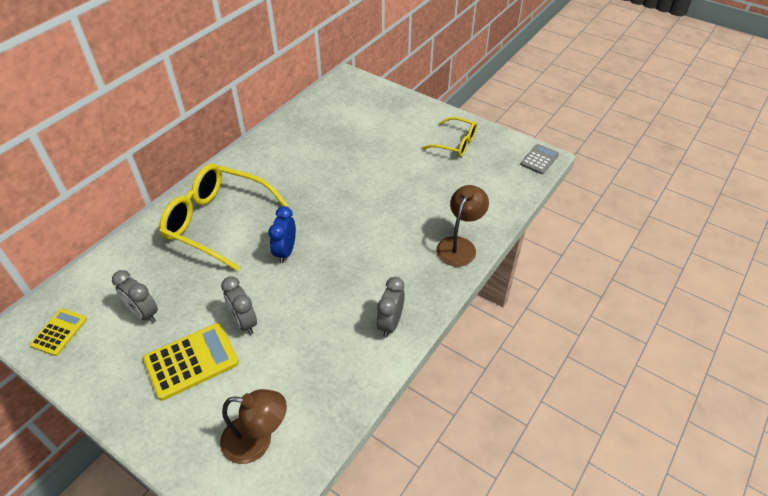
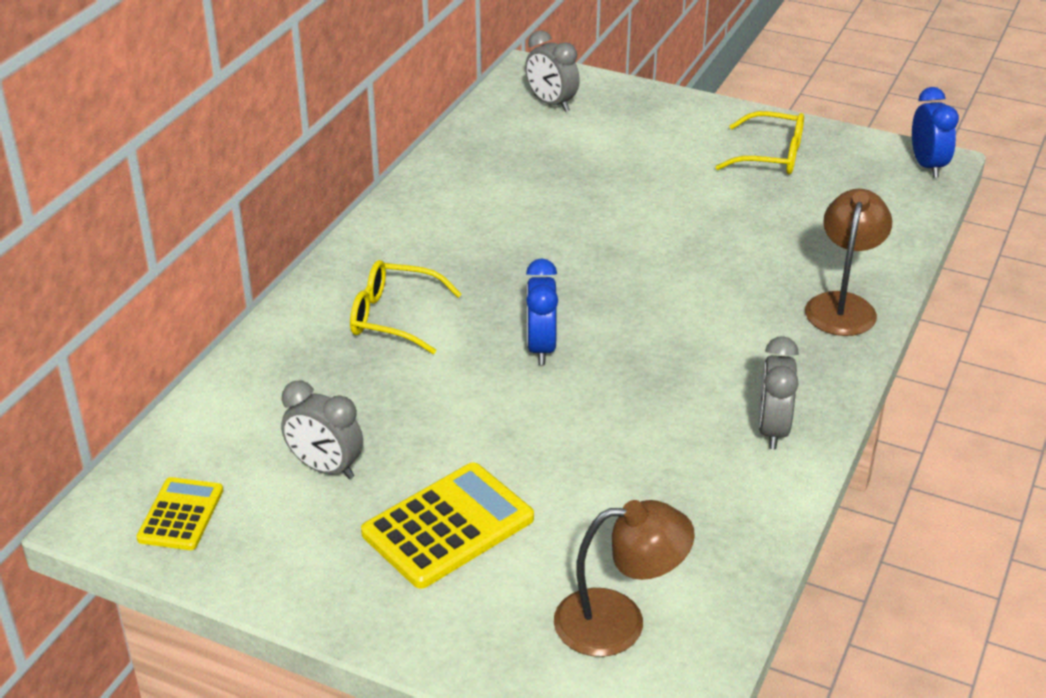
camera: 10 degrees left, 10 degrees down
yellow glasses [159,164,288,271] -> yellow glasses [350,260,462,354], size x0.55
grey clock [221,276,257,335] -> grey clock moved to [525,30,580,112]
grey calculator [520,144,559,174] -> blue clock [912,87,959,178]

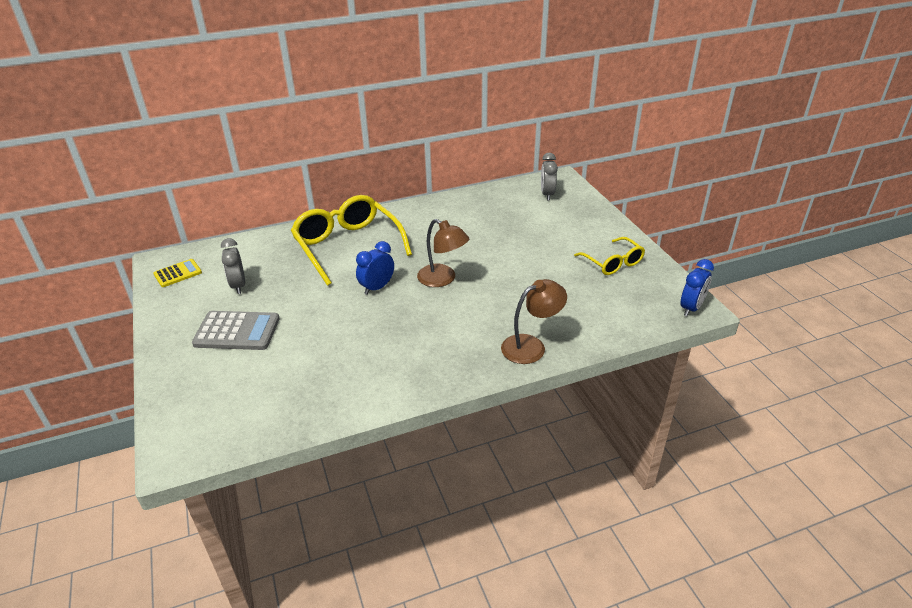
camera: 45 degrees right, 0 degrees up
yellow glasses [350,260,462,354] -> yellow glasses [291,195,412,286], size x1.81
yellow calculator [361,462,534,589] -> grey calculator [192,311,280,350]
brown lamp [554,500,695,657] -> brown lamp moved to [417,219,469,287]
grey clock [758,336,799,449] -> none

